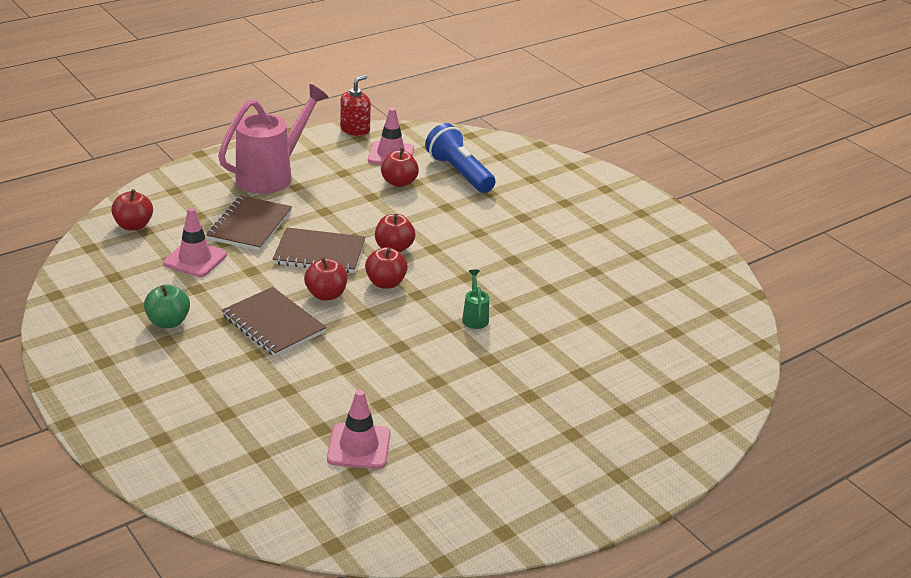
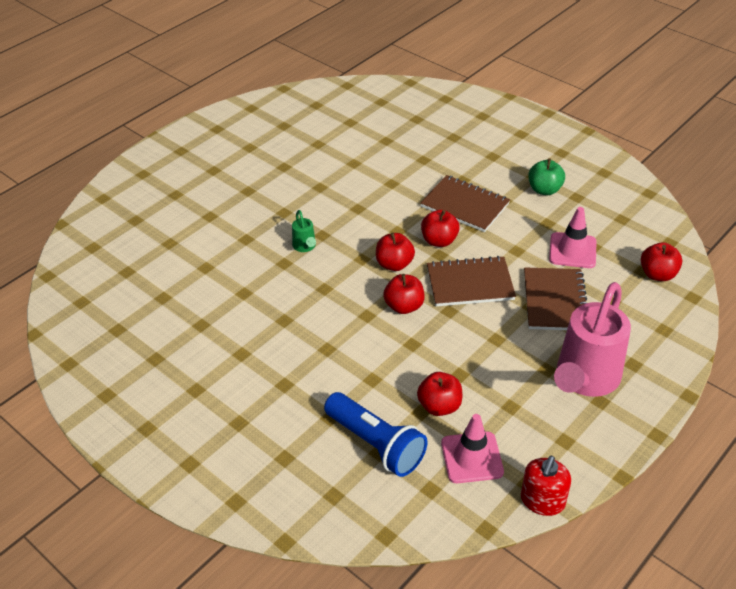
camera: 170 degrees right, 10 degrees up
pink traffic cone [327,390,391,469] -> none

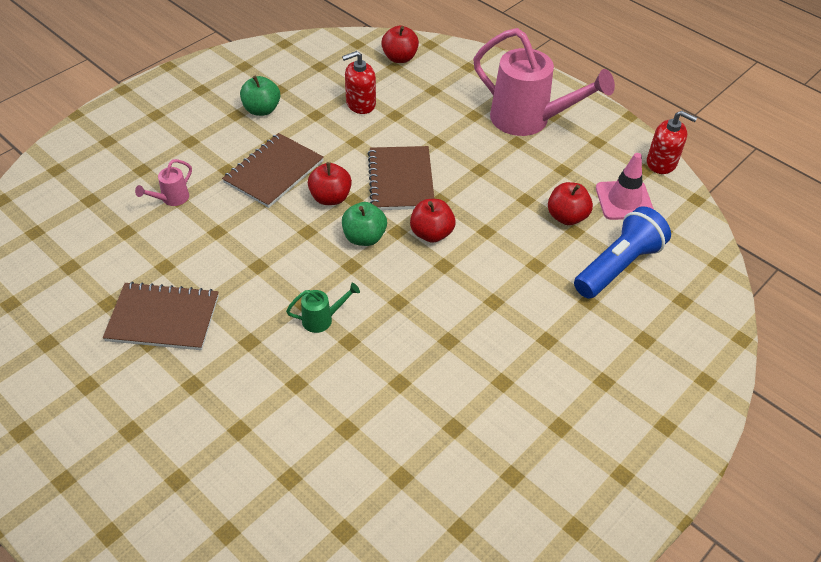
camera: 90 degrees left, 5 degrees up
red apple [376,233,415,271] -> green apple [342,202,387,246]
brown notebook [524,267,587,330] -> brown notebook moved to [103,282,219,350]
pink traffic cone [549,207,596,268] -> red soap dispenser [342,51,376,114]
none -> pink watering can [135,159,192,206]

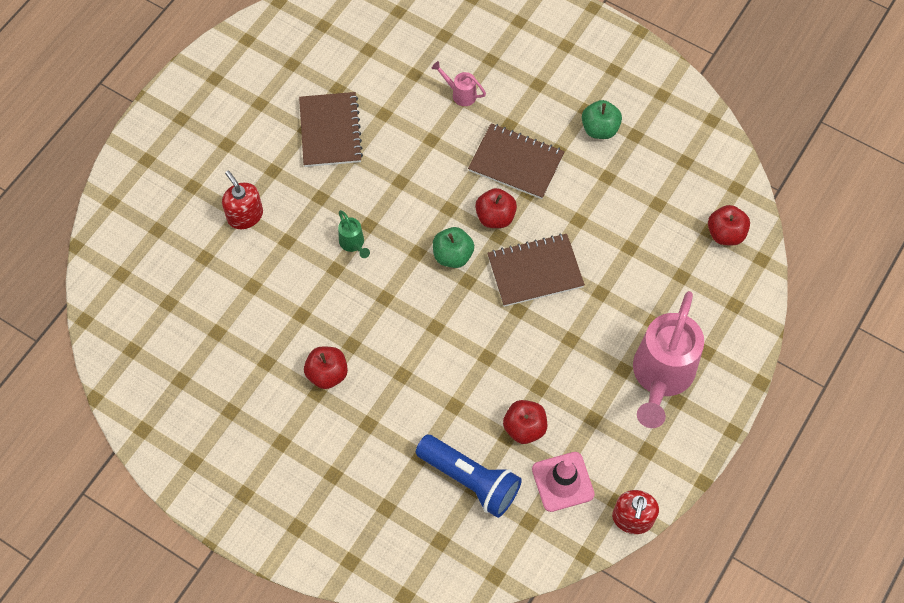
camera: 80 degrees right, 15 degrees up
red soap dispenser [342,51,376,114] -> red soap dispenser moved to [222,170,263,229]
red apple [410,199,455,243] -> red apple moved to [304,346,348,389]

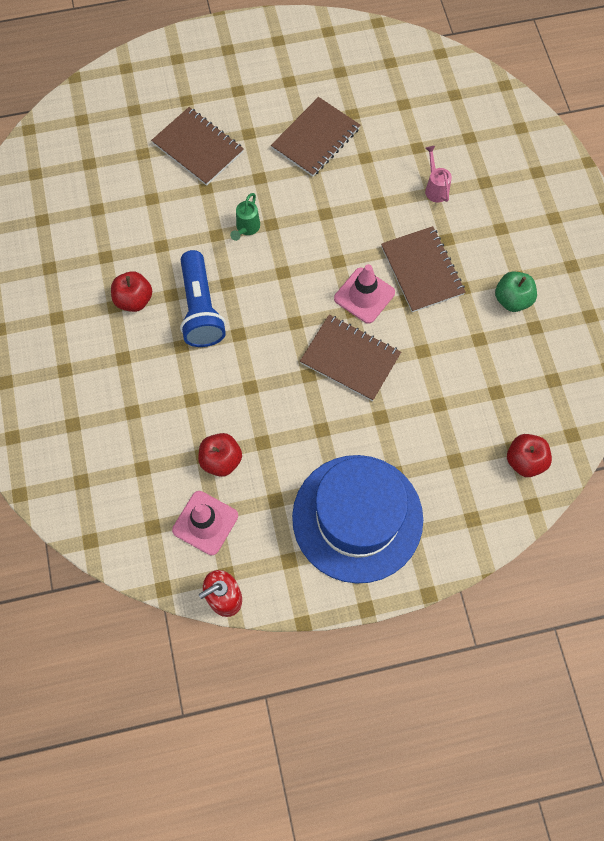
camera: 45 degrees right, 5 degrees up
red soap dispenser [222,170,263,229] -> brown notebook [151,107,244,186]
blue flashlight [416,435,522,518] -> blue flashlight moved to [180,250,226,347]
green apple [433,227,474,268] -> none
red apple [475,188,517,228] -> pink traffic cone [334,264,395,324]
pink watering can [633,291,704,428] -> blue hat [292,455,423,584]

